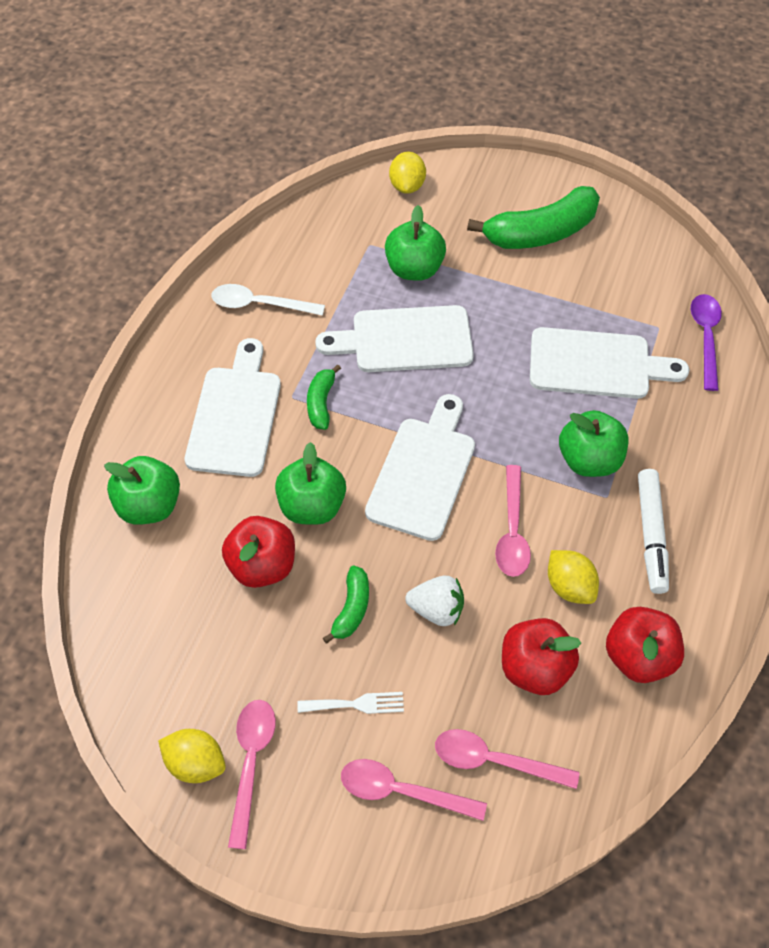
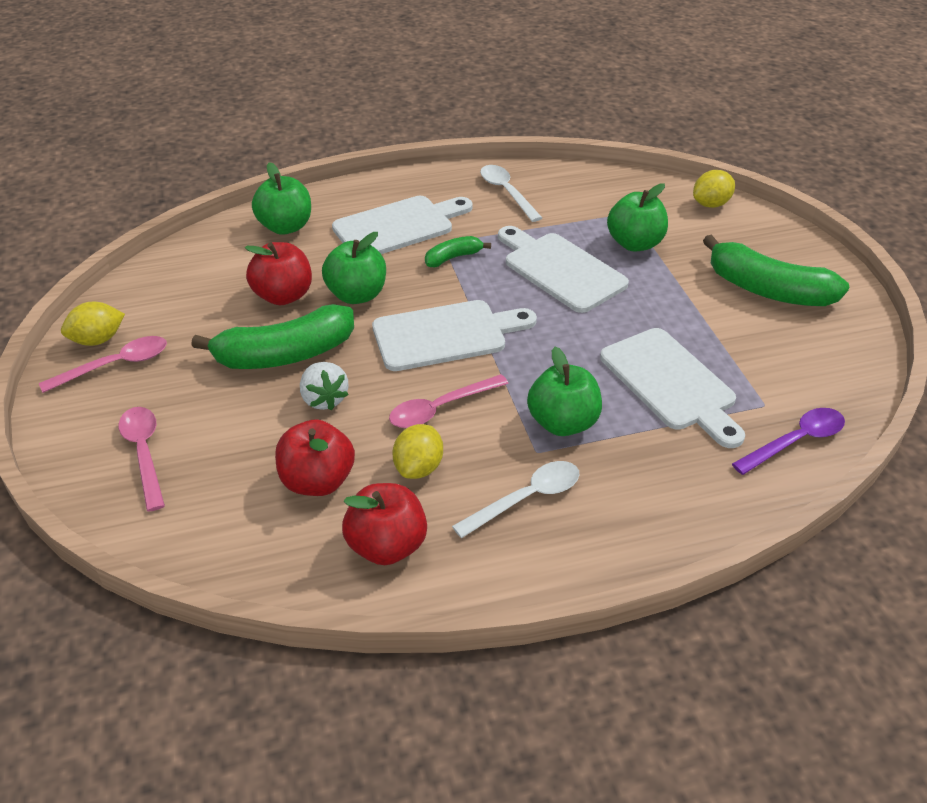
camera: 55 degrees right, 15 degrees down
yellow lemon [158,729,226,783] -> yellow lemon turned 75 degrees clockwise [61,302,125,346]
white fork [297,692,404,714] -> none
green banana [323,566,369,644] -> green banana [191,304,354,369], size x2.00
pink spoon [435,729,579,789] -> none
white marker [638,469,669,594] -> white spoon [452,461,580,538]

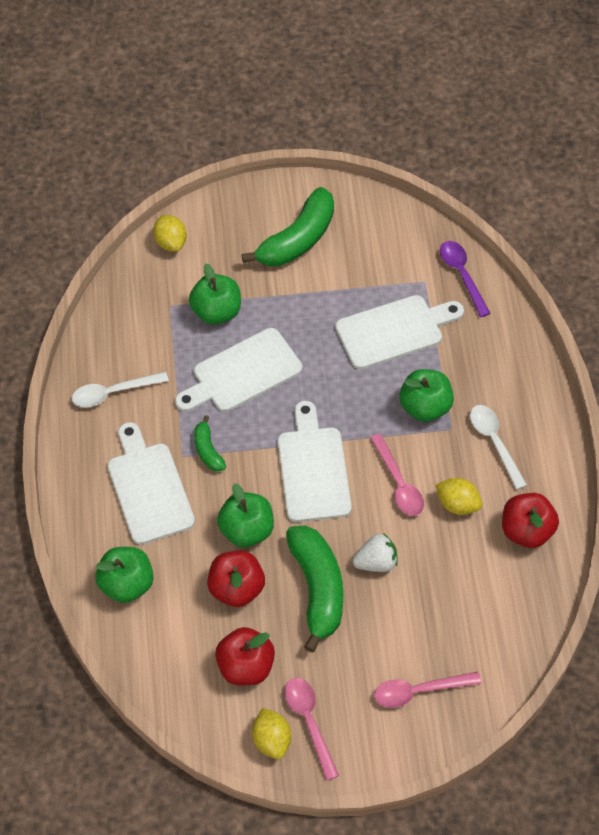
camera: 80 degrees left, 15 degrees up
red apple [275,419,355,496] -> red apple moved to [215,627,275,686]

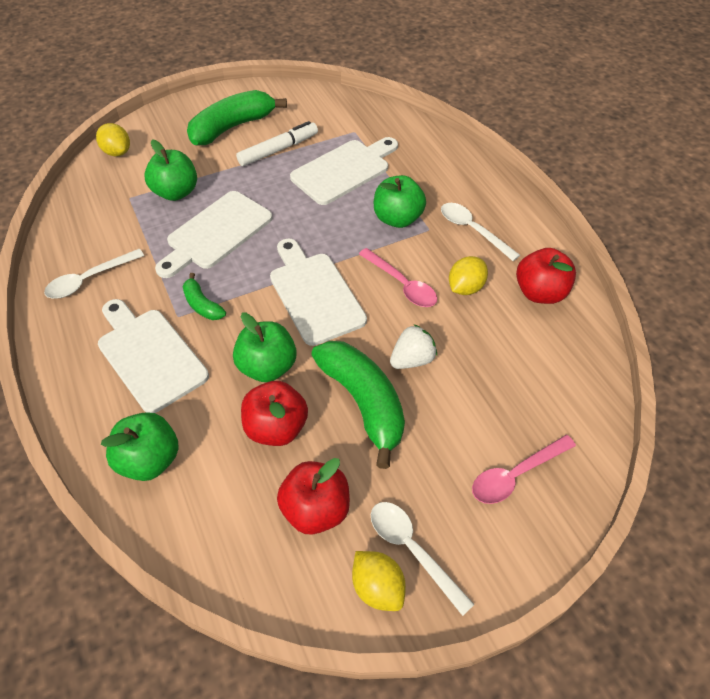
camera: 20 degrees left, 5 degrees down
green banana [241,187,334,266] -> green banana turned 150 degrees counterclockwise [187,90,287,145]
pink spoon [285,678,339,780] -> white spoon [371,502,475,616]
yellow lemon [435,478,482,515] -> yellow lemon turned 60 degrees counterclockwise [449,256,488,295]
purple spoon [440,241,491,317] -> none
none -> white marker [236,121,318,166]

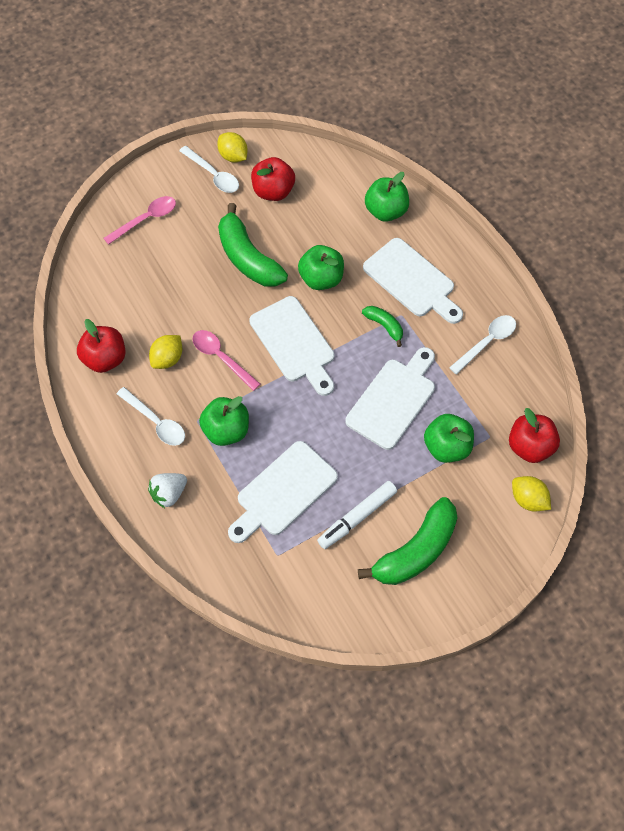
camera: 175 degrees right, 10 degrees up
red apple [241,381,308,446] -> red apple moved to [509,408,560,463]
white strawberry [390,324,437,369] -> white strawberry moved to [148,473,187,508]

